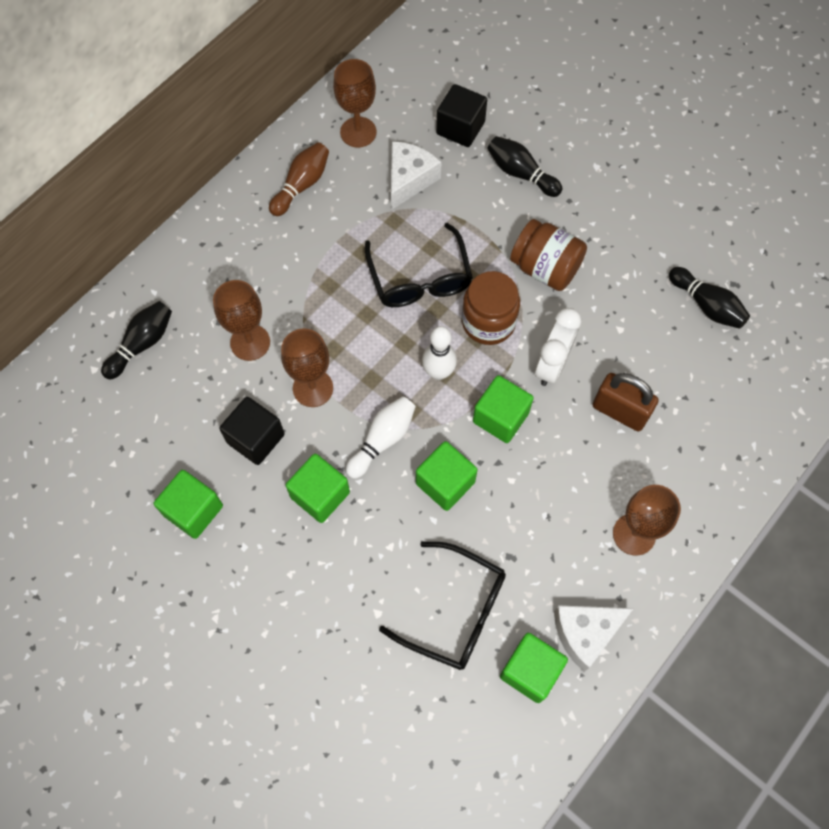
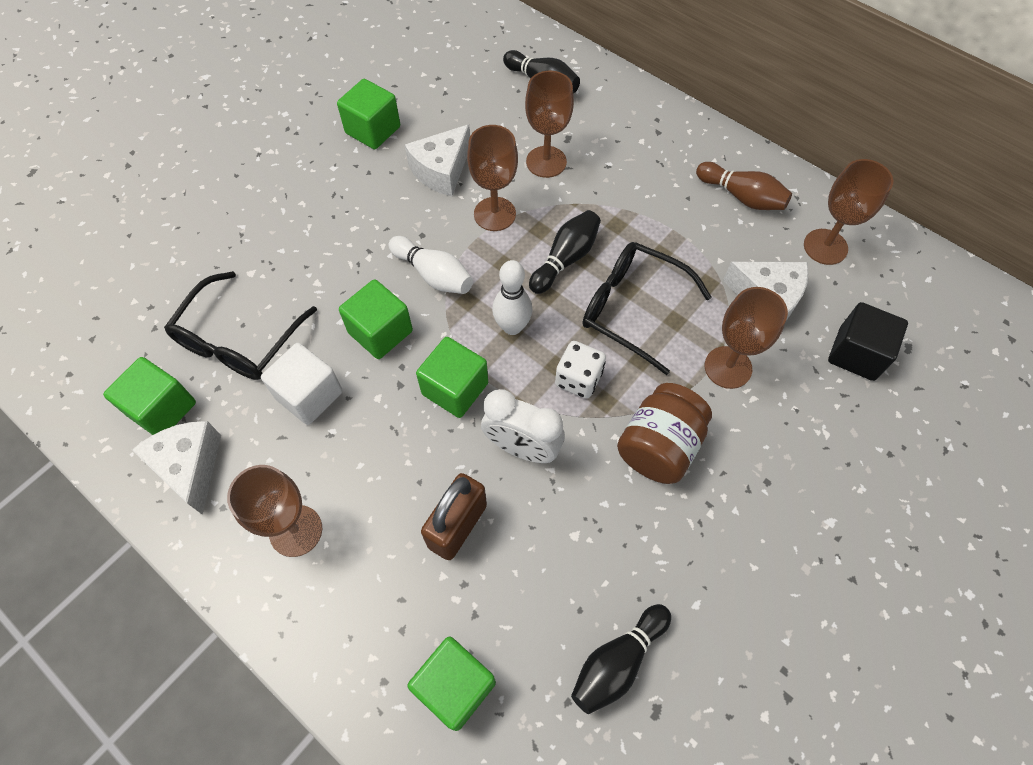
camera: 90 degrees right, 5 degrees down
black cube [219,397,285,465] -> white cheese [405,124,470,196]
green cube [286,454,350,523] -> green cube moved to [408,637,496,731]
black glasses [365,223,473,307] -> black glasses turned 45 degrees clockwise [583,242,712,375]
brown jar [462,271,520,345] -> white dice [555,341,606,399]
black bowling pin [487,136,562,197] -> black bowling pin moved to [529,210,601,294]
none -> white cube [261,343,343,425]
none -> brown goblet [705,287,788,389]

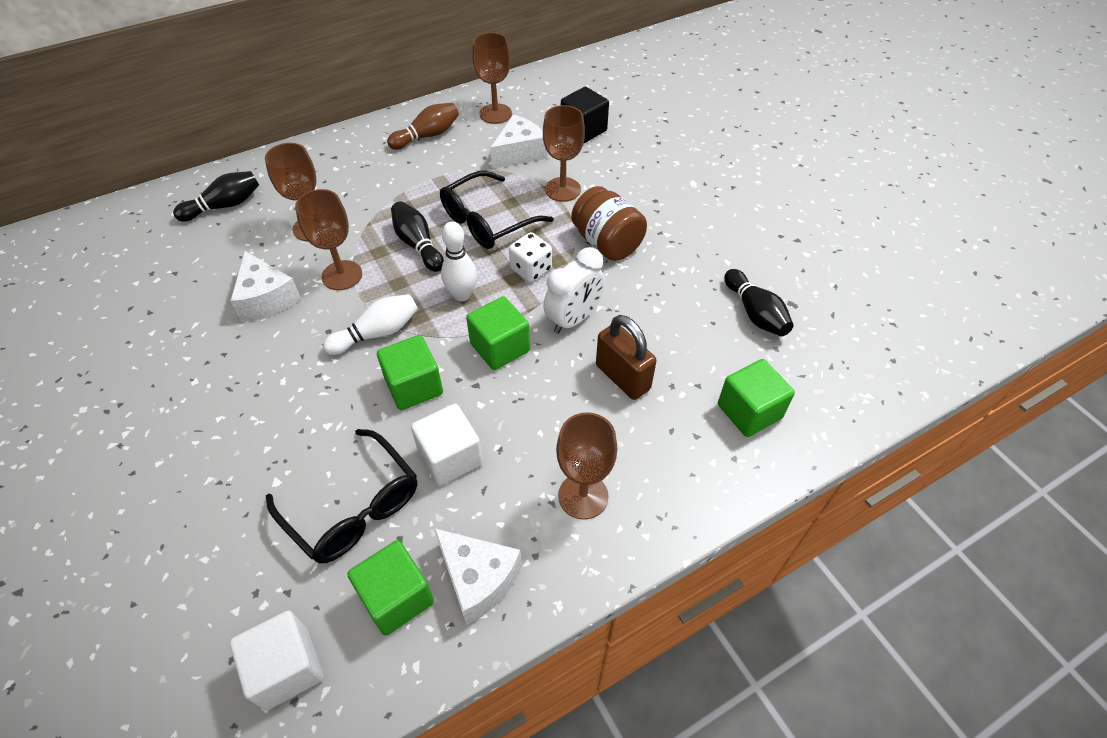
camera: 70 degrees left, 10 degrees down
white cheese [132,421,221,515] -> white cheese turned 135 degrees counterclockwise [434,528,522,625]
green cube [337,79,400,149] -> none
none -> white cube [230,611,324,710]

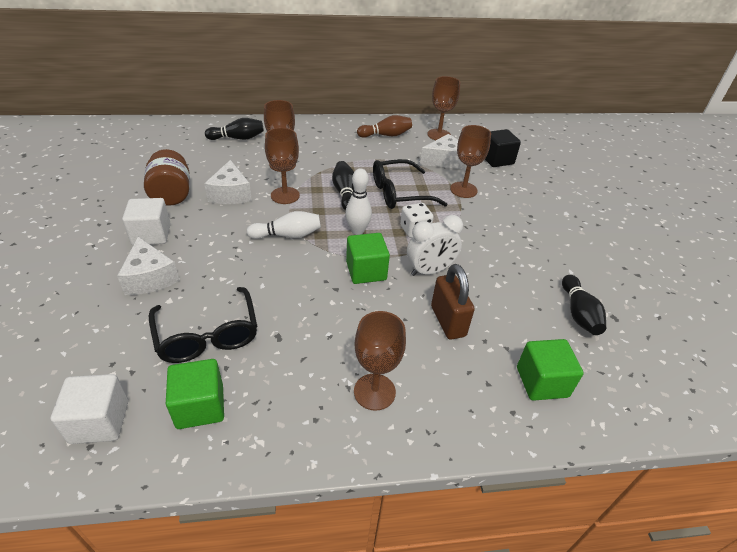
camera: 20 degrees right, 10 degrees down
green cube [377,335,443,410] -> none
white cube [411,404,483,486] -> white cube moved to [122,198,171,245]
white cheese [434,528,522,625] -> white cheese moved to [117,237,180,295]
brown jar [571,186,647,261] -> brown jar moved to [144,149,190,206]

